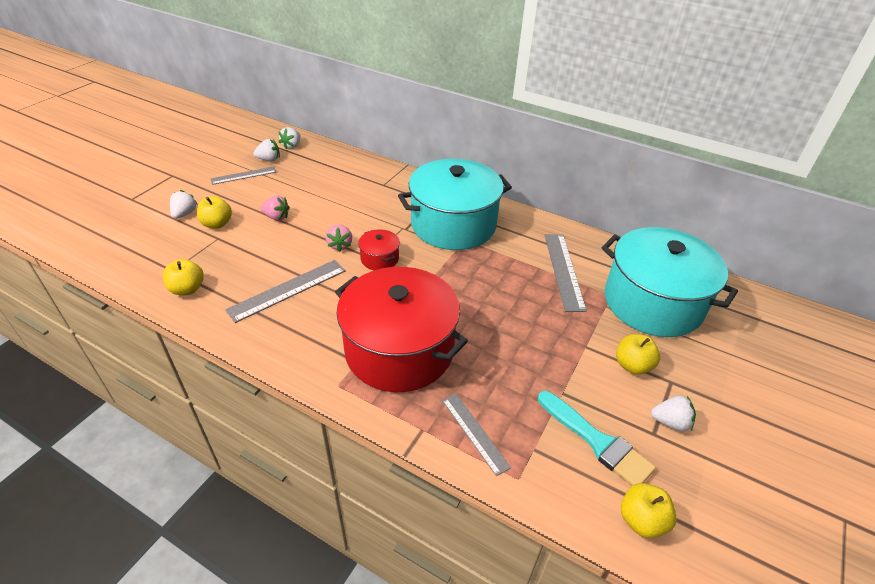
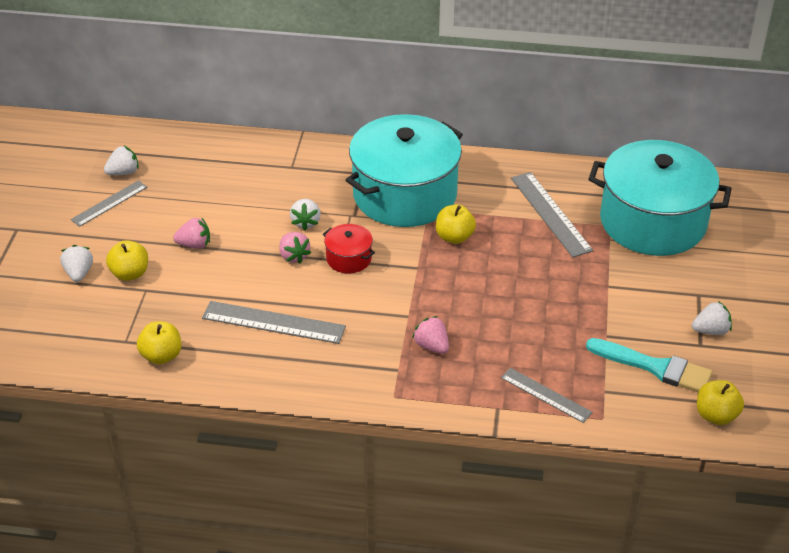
camera: 20 degrees left, 0 degrees up
grey ruler [225,260,346,323] -> grey ruler turned 75 degrees clockwise [202,301,346,344]
white strawberry [279,127,301,149] -> white strawberry moved to [290,199,321,230]
red pot [335,267,468,392] -> pink strawberry [412,316,449,354]
yellow apple [616,334,660,375] -> yellow apple moved to [436,205,476,244]

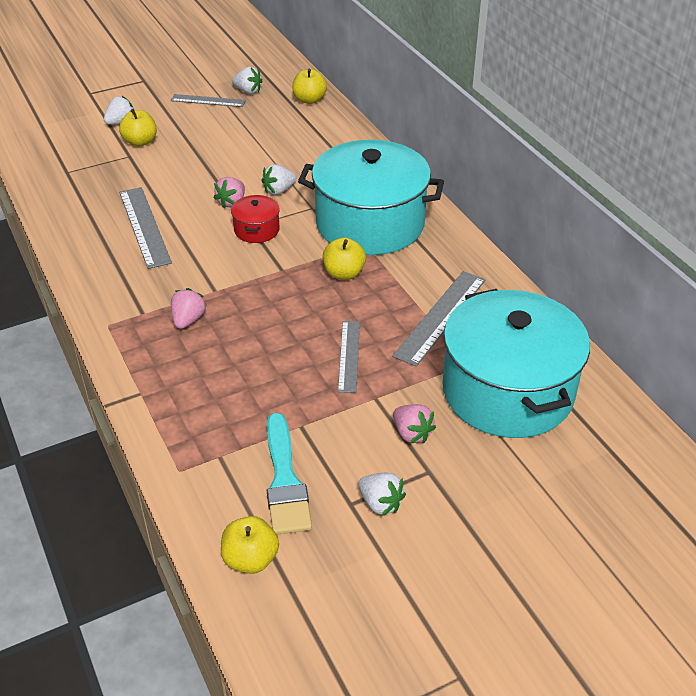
camera: 55 degrees right, 0 degrees up
yellow apple [137,321,181,364] -> yellow apple moved to [292,69,327,104]
pink strawberry [173,217,210,249] -> pink strawberry moved to [393,404,436,443]
grey ruler [501,368,593,423] -> grey ruler moved to [338,321,360,393]

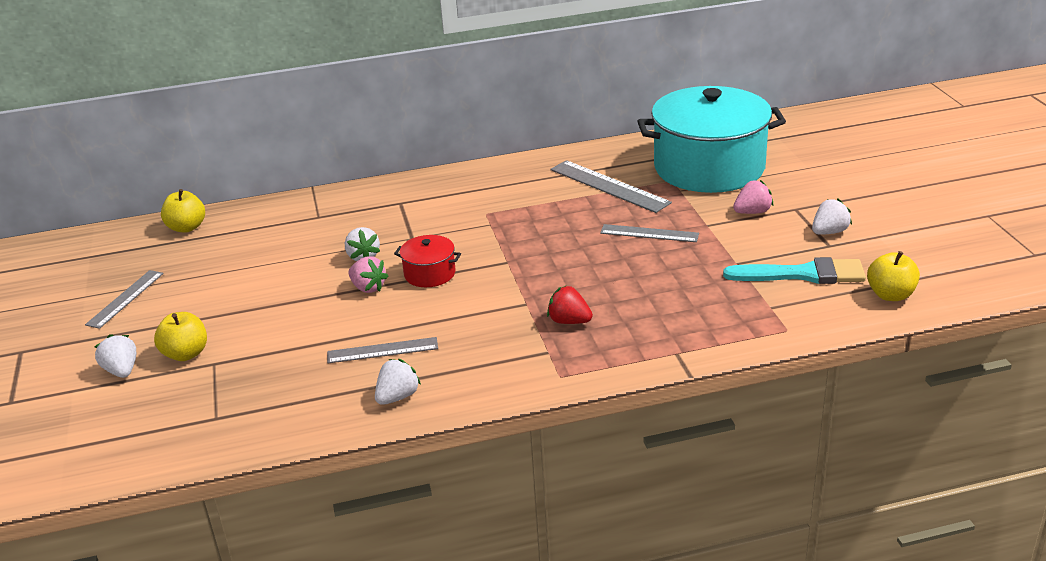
camera: 75 degrees left, 10 degrees down
grey ruler [119,187,172,269] -> grey ruler [327,337,438,363], size x0.65
pink strawberry [171,288,207,329] -> red strawberry [547,285,593,324]
white strawberry [232,67,262,94] -> white strawberry moved to [375,359,421,405]
turquoise pot [298,140,444,255] -> none
yellow apple [323,237,366,280] -> none

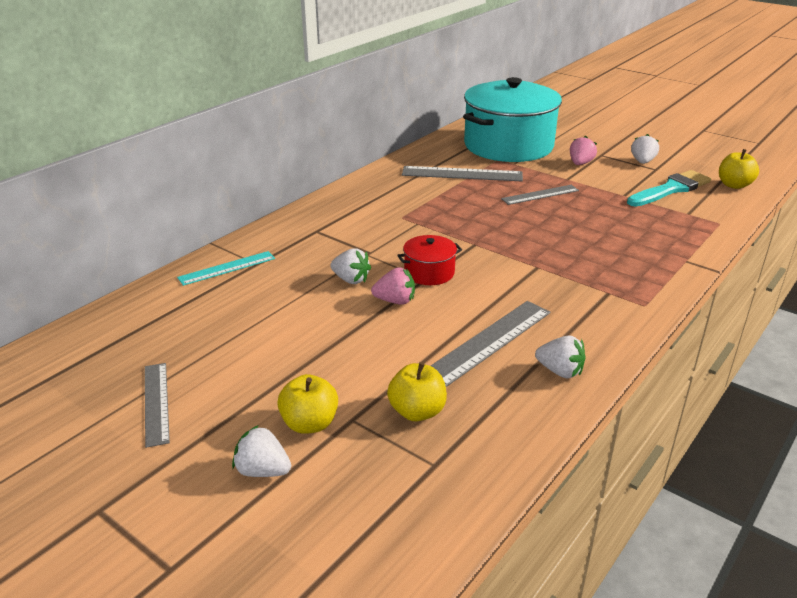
camera: 40 degrees left, 0 degrees up
yellow apple [161,189,205,233] -> yellow apple moved to [387,362,447,421]
grey ruler [327,337,438,363] -> grey ruler [431,301,550,387], size x1.54
white strawberry [375,359,421,405] -> white strawberry turned 120 degrees clockwise [535,336,586,379]
red strawberry [547,285,593,324] -> none
none -> turquoise ruler [177,251,275,286]

